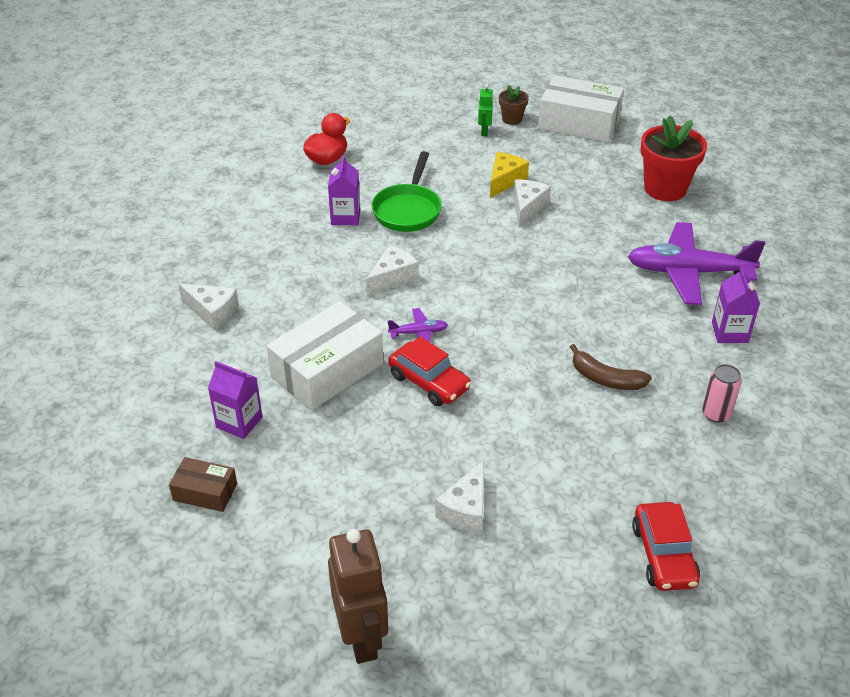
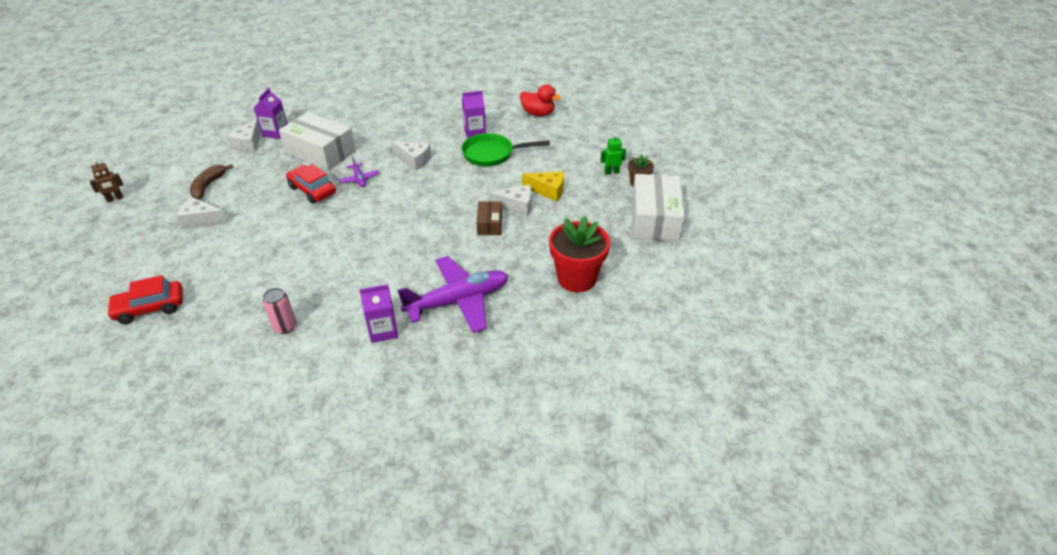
camera: 75 degrees right, 0 degrees up
brown box [169,457,237,512] -> brown box moved to [476,201,502,235]
white cheese [178,283,239,330] -> white cheese moved to [227,119,261,152]
brown robot [328,529,388,664] -> brown robot [90,160,123,202], size x0.49
red car [388,336,471,406] -> red car turned 105 degrees clockwise [286,164,336,204]
brown banana [570,344,652,390] -> brown banana moved to [190,164,234,200]
purple plane [628,222,765,305] -> purple plane turned 75 degrees clockwise [398,256,508,333]

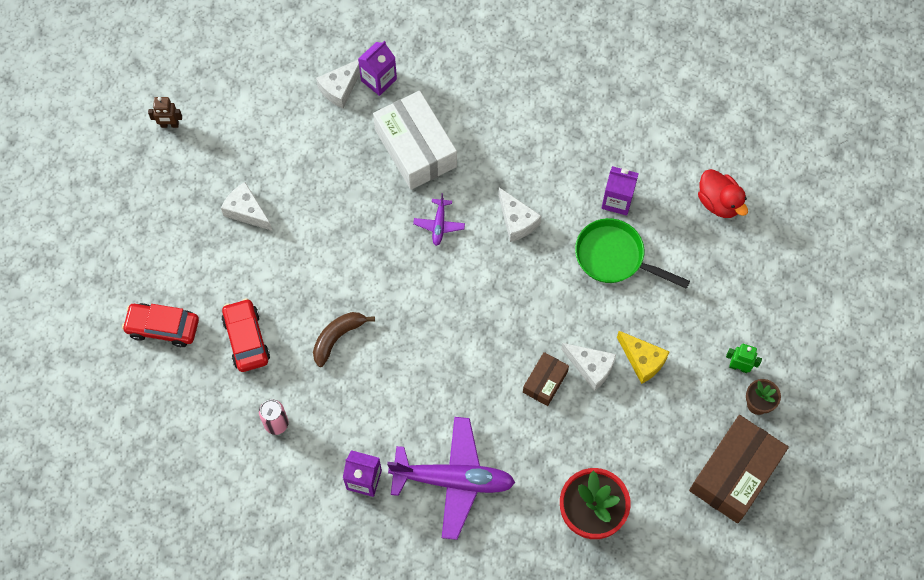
camera: 30 degrees right, 25 degrees up
brown banana [190,164,234,200] -> brown banana moved to [313,312,375,367]
red car [286,164,336,204] -> red car moved to [221,298,270,372]
white box [632,174,685,241] -> brown box [689,415,789,523]

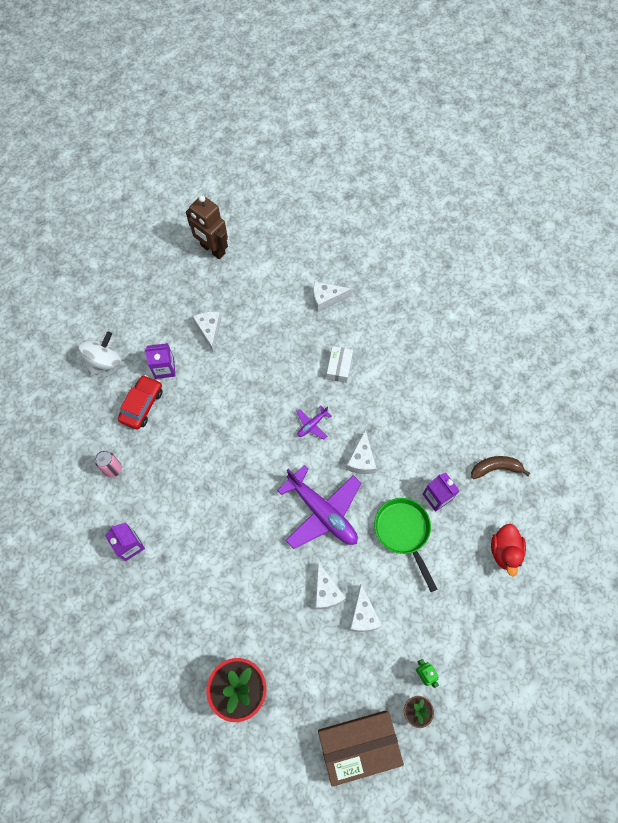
camera: 40 degrees right, 0 degrees up
red car [122,303,199,347] -> white spinning top [79,332,122,377]
brown robot [148,97,182,128] -> brown robot [186,195,228,259], size x2.03
brown banana [313,312,375,367] -> brown banana moved to [471,456,530,479]
purple carton [358,41,397,96] -> purple carton moved to [145,343,175,379]
white box [373,91,457,190] -> white box [326,346,353,383], size x0.51
purple plane [387,417,515,540] -> purple plane moved to [277,465,362,549]
brown box [523,352,569,406] -> none
yellow cheese [617,331,670,384] -> white cheese [350,584,382,632]

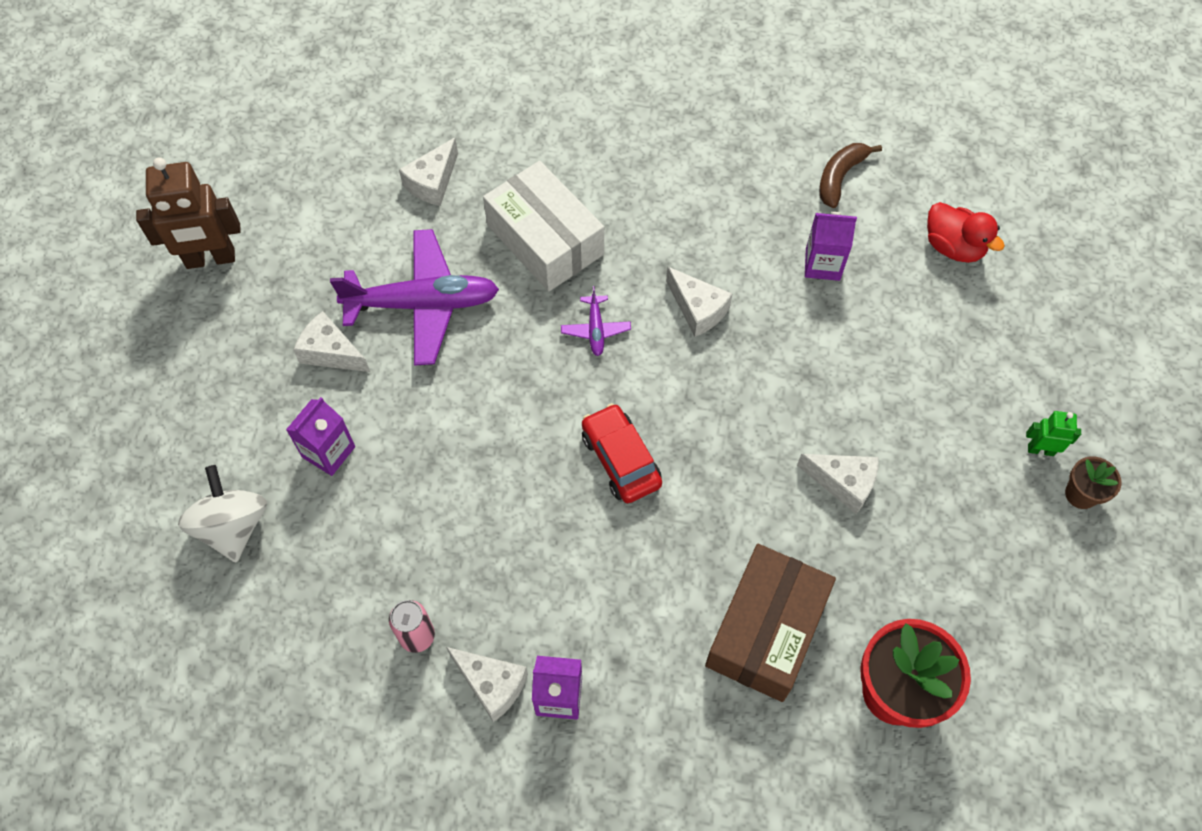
camera: 50 degrees left, 5 degrees down
red car [118,375,163,429] -> red car moved to [582,403,662,503]
purple plane [277,465,362,549] -> purple plane moved to [330,229,499,366]
brown box [318,711,404,787] -> brown box moved to [705,544,836,702]
white box [326,346,353,383] -> white box [483,161,604,291], size x1.95
white cheese [350,584,382,632] -> white cheese moved to [446,647,528,722]
green pan [374,498,437,592] -> none

